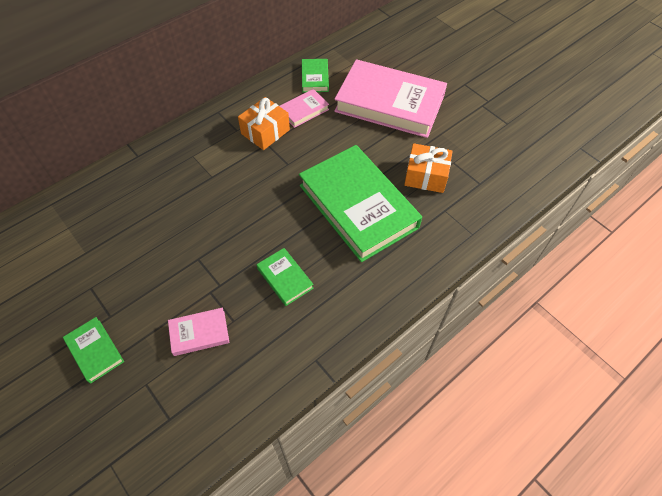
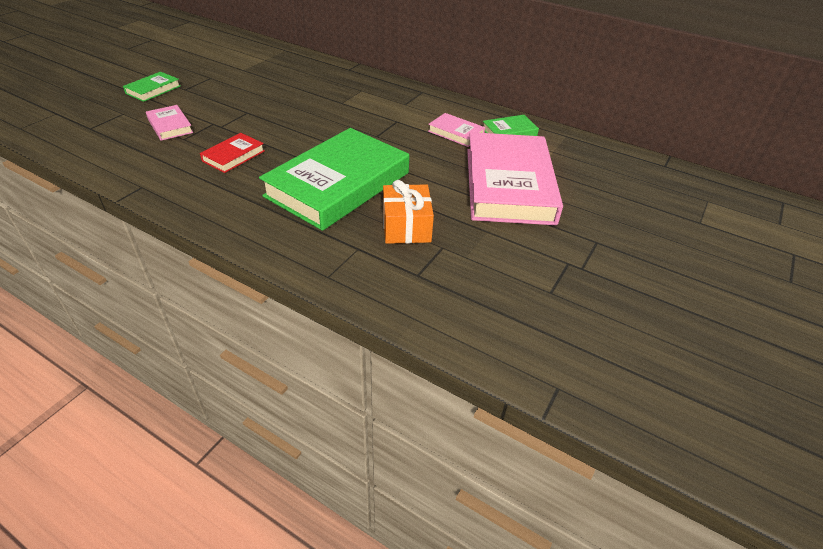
camera: 70 degrees right, 15 degrees down
orange gift [238,97,290,150] -> none
green book [257,248,314,306] -> red book [200,133,265,173]

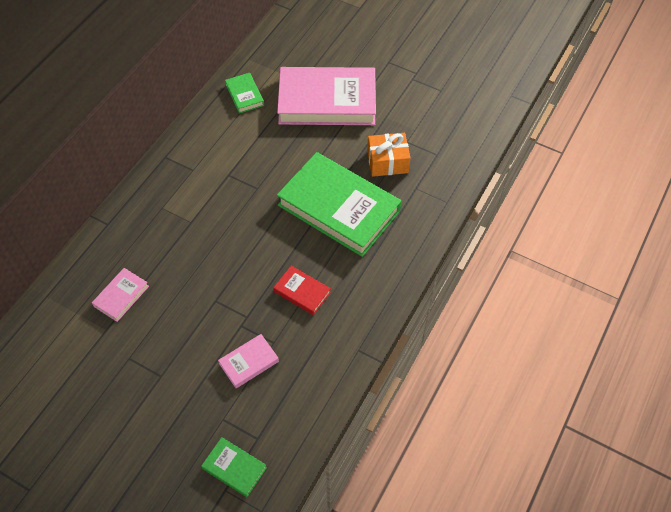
camera: 90 degrees left, 15 degrees up
green book [123,72,180,102] -> green book moved to [201,437,267,497]
pink book [428,113,485,147] -> pink book moved to [92,268,149,322]

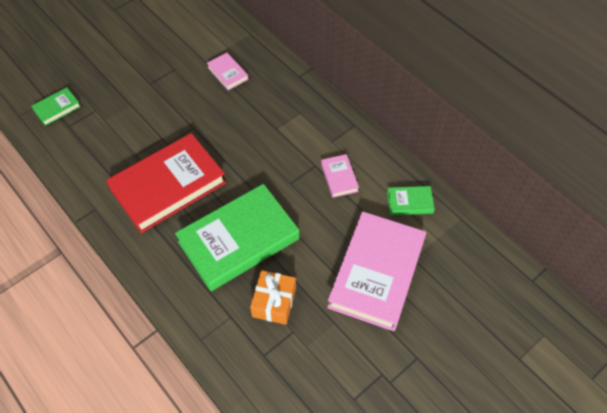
camera: 110 degrees right, 0 degrees up
pink book [218,334,279,388] -> pink book moved to [321,154,359,198]
red book [273,266,331,315] -> red book [106,133,226,233], size x2.30

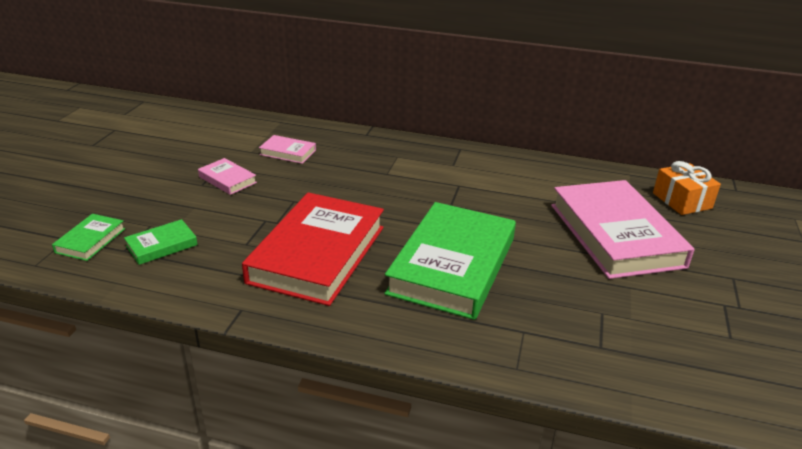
camera: 35 degrees left, 25 degrees down
orange gift [250,270,296,325] -> orange gift moved to [653,161,721,215]
pink book [321,154,359,198] -> pink book moved to [198,158,257,195]
green book [387,186,435,215] -> green book moved to [124,219,198,265]

